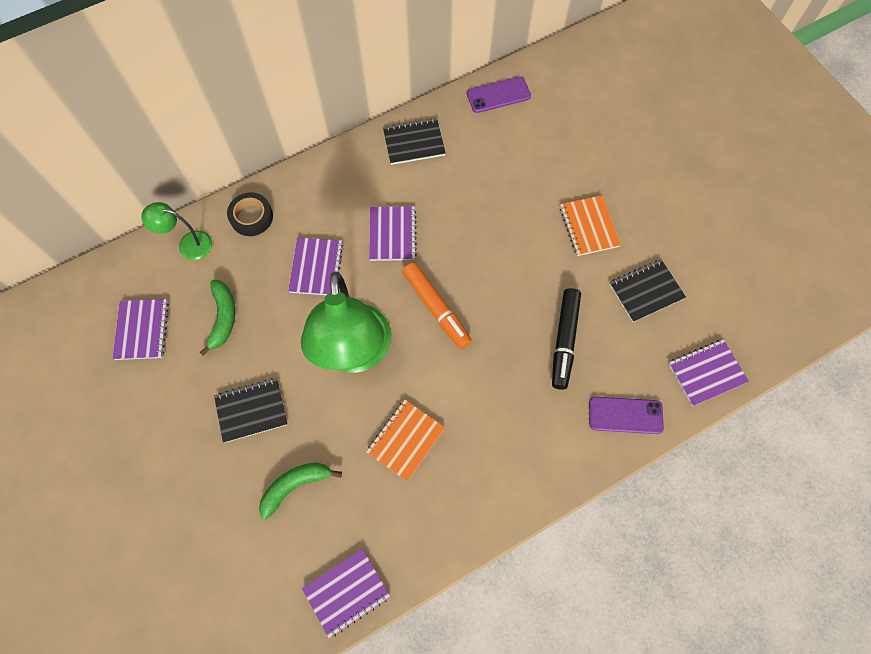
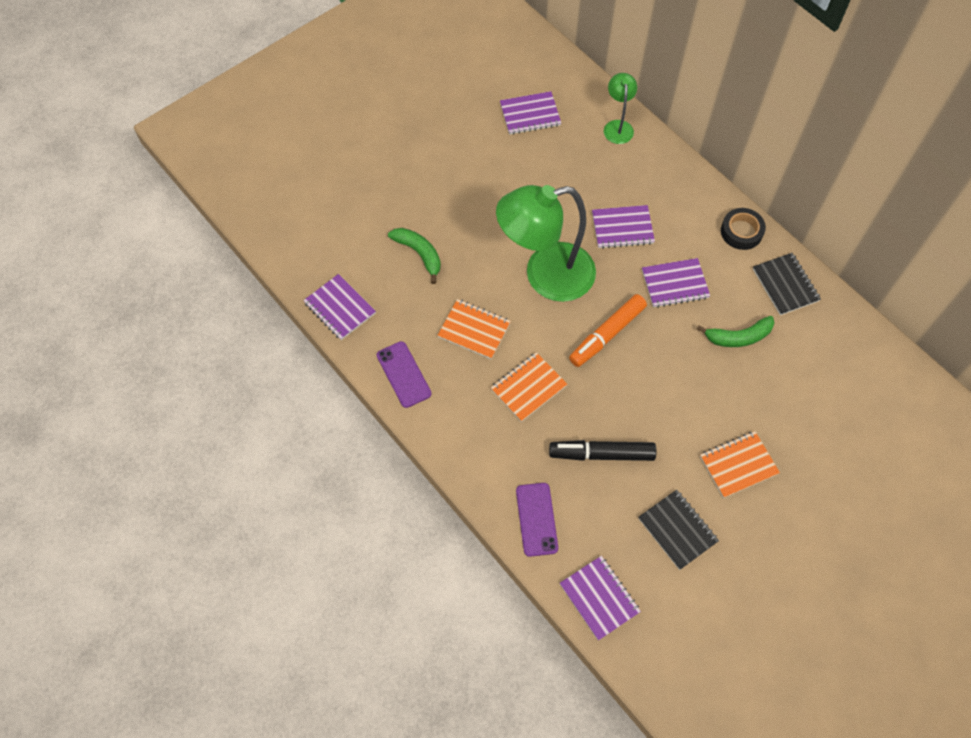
camera: 80 degrees right, 5 degrees down
green banana [200,280,235,356] -> green banana moved to [697,316,775,347]
black notebook [214,378,288,443] -> none
black tape [227,192,273,236] -> black tape moved to [721,208,766,250]
purple phone [467,77,531,113] -> purple phone moved to [377,341,432,408]
none -> orange notebook [491,352,568,422]

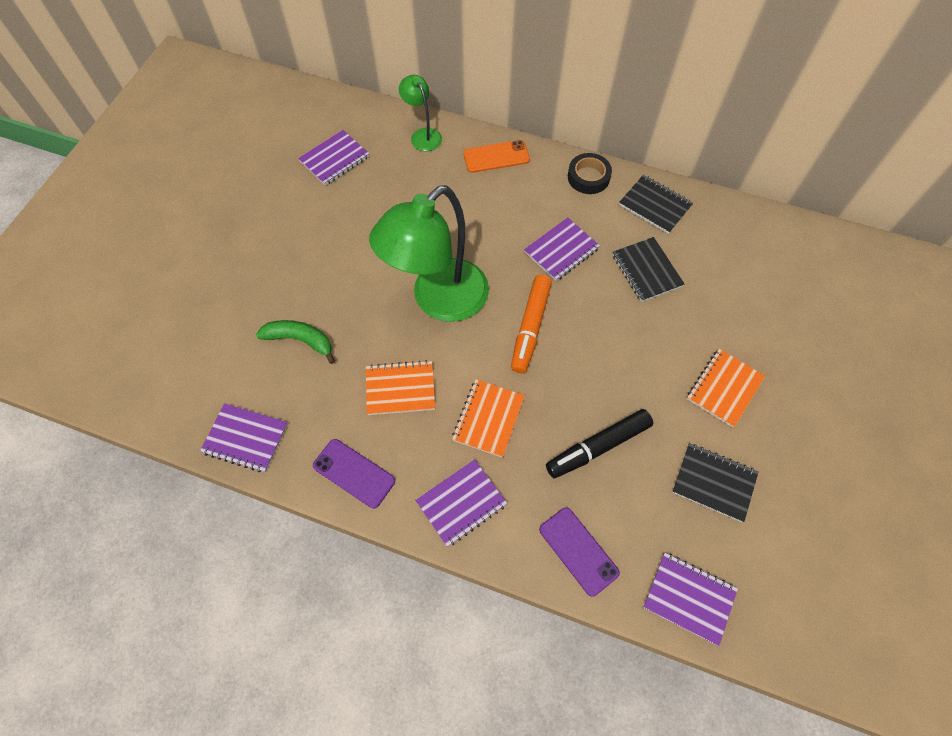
camera: 30 degrees left, 0 degrees up
purple notebook [592,205,655,249] -> purple notebook moved to [415,459,507,547]
green banana [697,316,775,347] -> black notebook [612,237,684,302]
none -> orange phone [463,140,530,173]

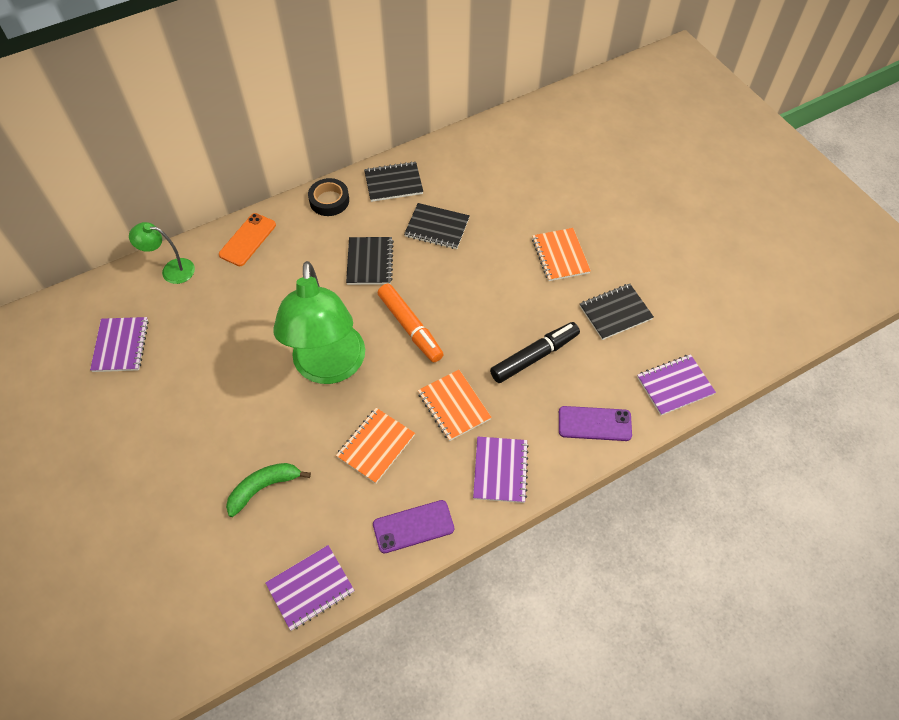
camera: 50 degrees left, 5 degrees down
purple notebook [524,217,600,281] -> black notebook [346,237,394,285]
black marker [546,409,653,478] -> black marker turned 135 degrees counterclockwise [490,322,580,383]

